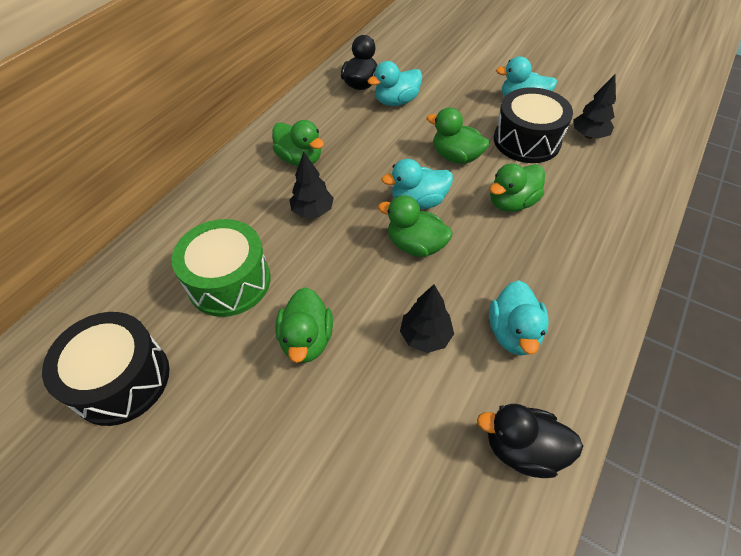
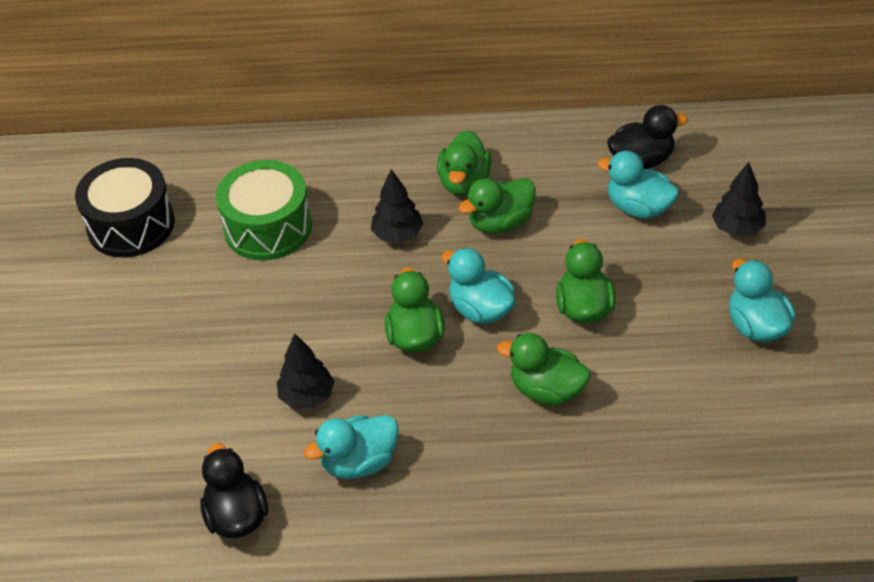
camera: 60 degrees right, 5 degrees down
green duck [276,287,333,363] -> green duck moved to [458,178,536,234]
black drum [494,87,573,163] -> none
black tree [573,74,616,139] -> black tree moved to [712,162,766,236]

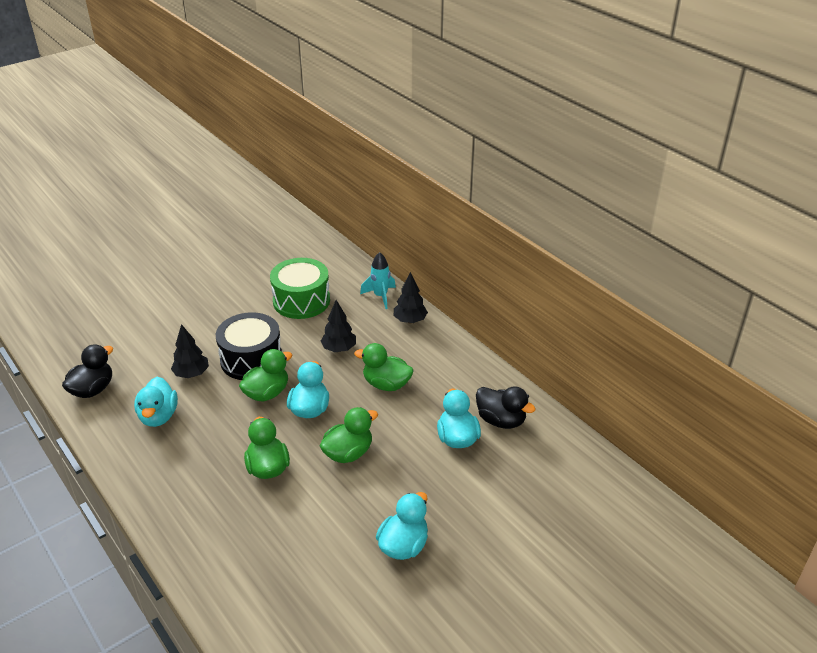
camera: 50 degrees right, 10 degrees down
black drum [75,158,175,257] -> black drum moved to [216,312,282,380]
turquoise duck [304,415,399,479] -> turquoise duck turned 120 degrees counterclockwise [134,377,178,427]
green duck [437,130,492,196] -> none
black tree [712,162,766,236] -> black tree moved to [394,272,428,323]
none -> turquoise rocket [360,252,396,309]

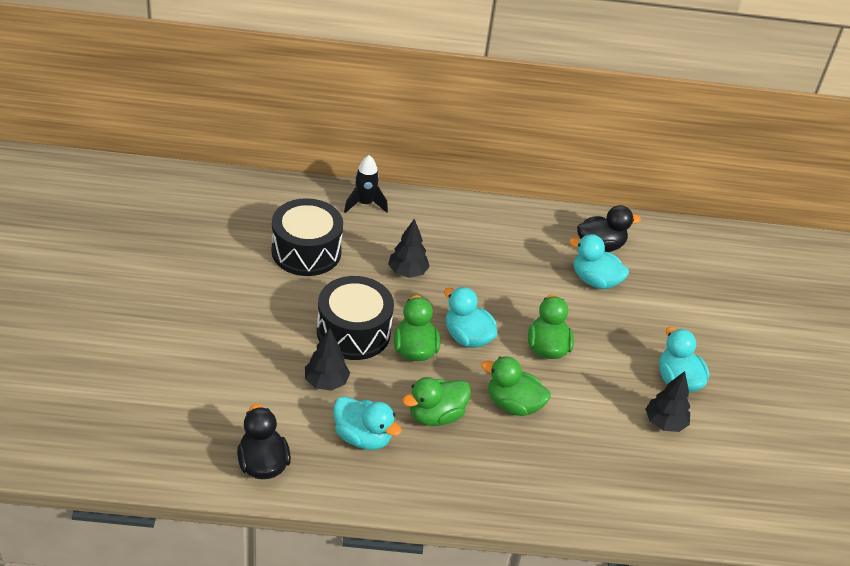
camera: 55 degrees left, 5 degrees up
green drum [270,258,330,319] -> black drum [272,198,343,276]
green duck [354,343,414,391] -> green duck moved to [402,377,471,426]
turquoise rocket [360,252,396,309] -> black rocket [344,155,388,213]
black tree [394,272,428,323] -> black tree moved to [646,371,690,432]

